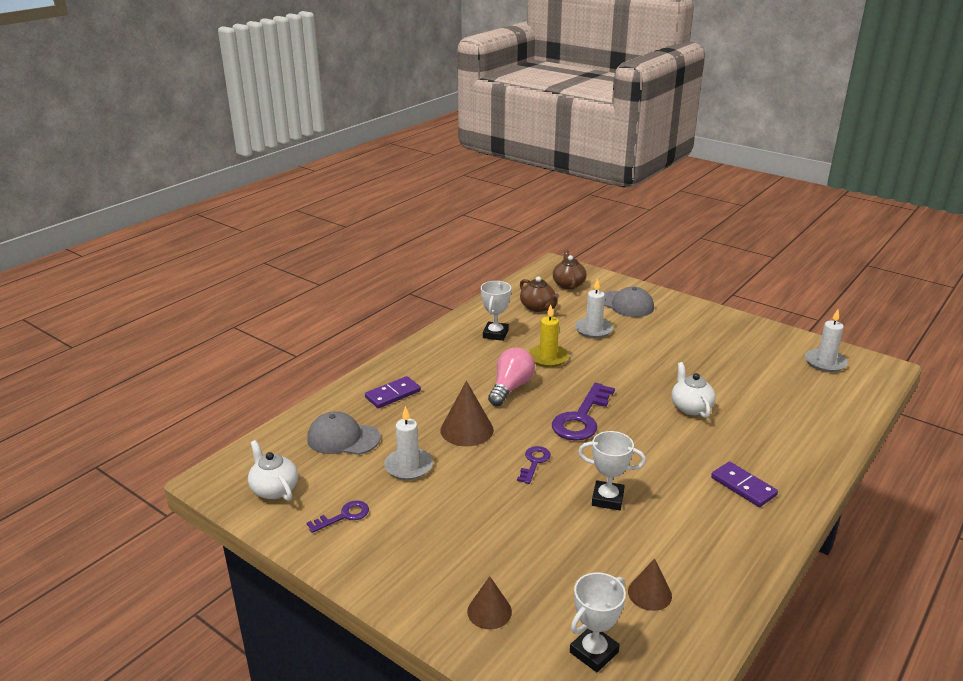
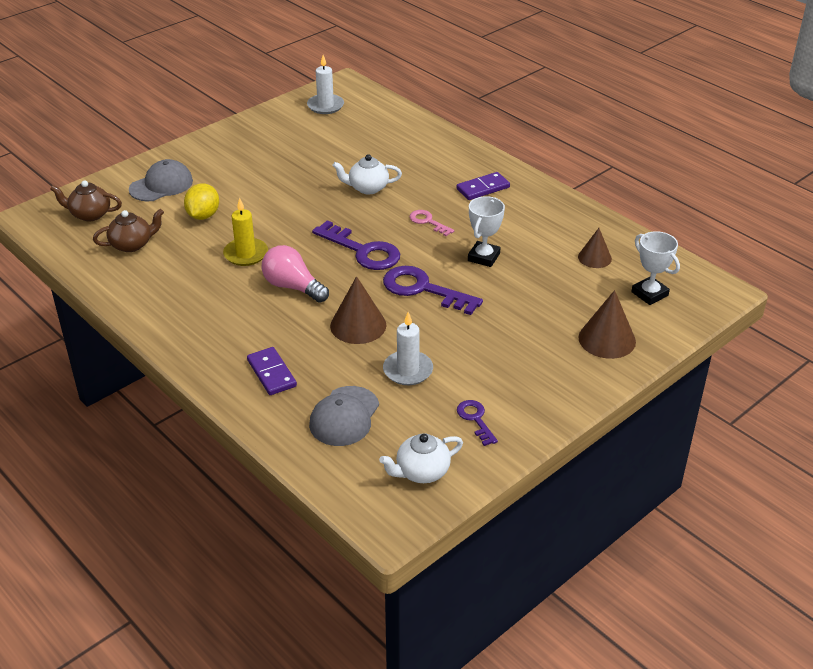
camera: 80 degrees left, 10 degrees up
brown cone [467,576,512,629] -> brown cone [578,290,636,359], size x1.56
white trophy [481,281,511,341] -> none
purple key [517,446,551,484] -> purple key [383,266,483,315], size x1.87
white candle [575,278,613,338] -> yellow lemon [184,183,219,220]
none -> pink key [409,210,454,236]

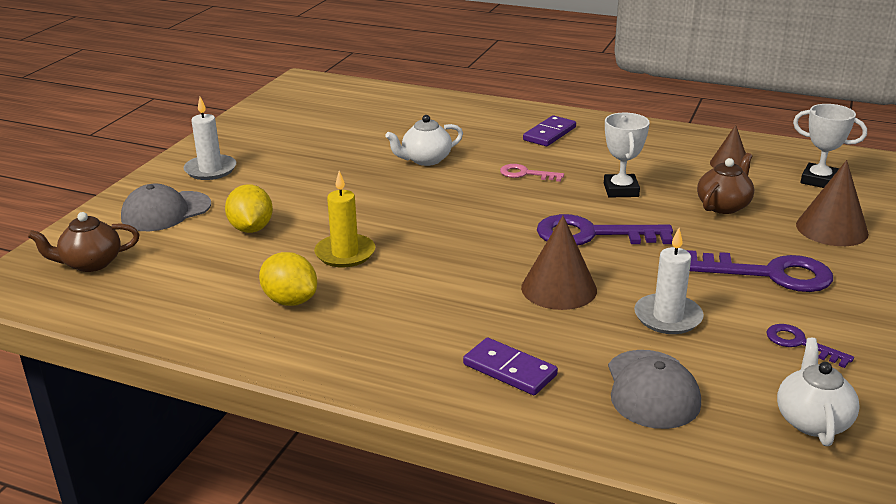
camera: 25 degrees left, 10 degrees down
brown teapot [93,209,164,252] -> brown teapot moved to [697,153,754,214]
grey cap [129,159,193,201] -> grey cap turned 150 degrees counterclockwise [121,184,211,231]
pink light bulb [261,245,329,303] -> none
white candle [307,55,344,114] -> white candle moved to [183,97,236,180]
purple key [312,220,400,270] -> purple key moved to [686,250,833,292]
white teapot [379,434,463,483] -> white teapot turned 150 degrees clockwise [777,338,860,446]
none -> yellow lemon [259,252,317,306]

